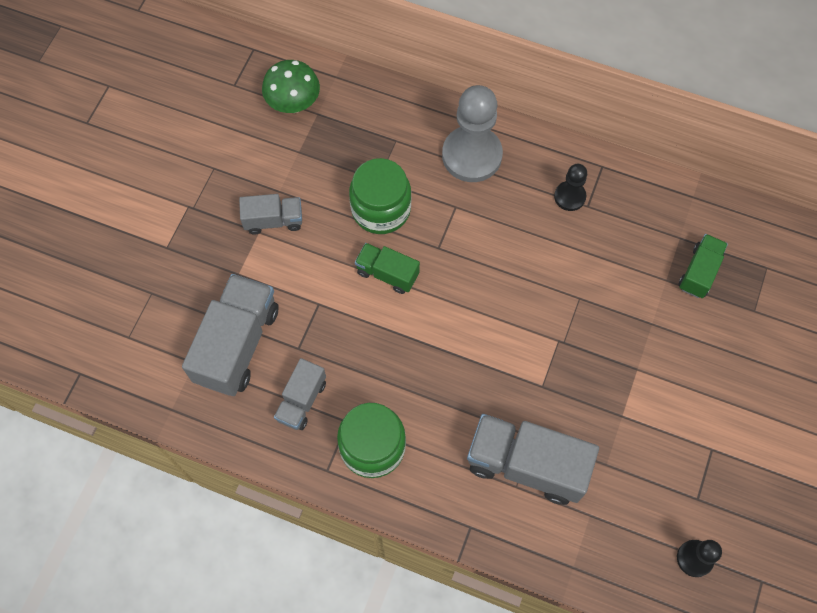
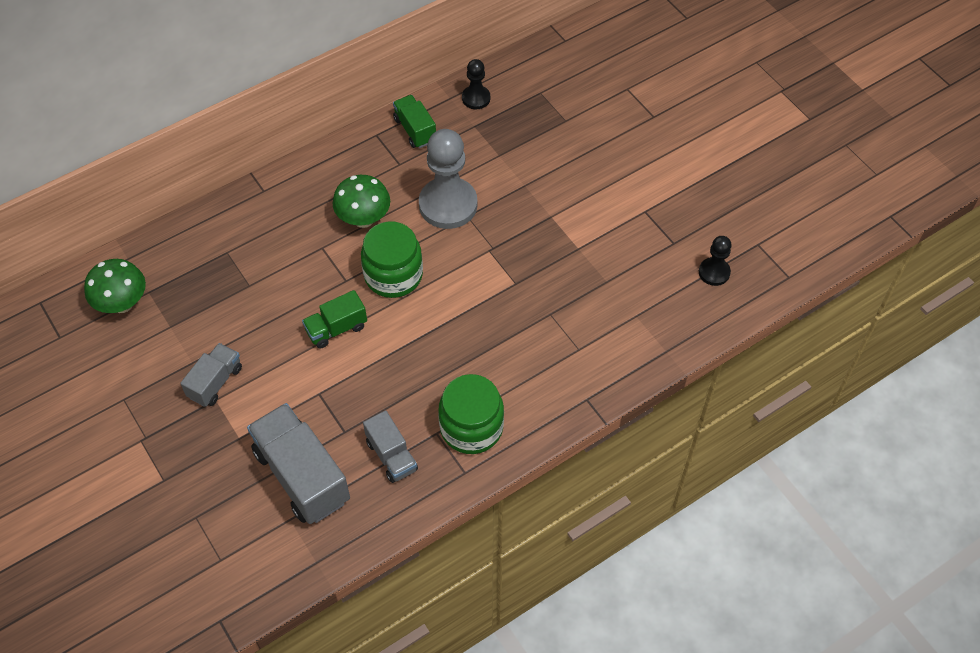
camera: 55 degrees left, 10 degrees down
green jar [349,158,411,234] -> green jar moved to [361,222,423,298]
grey pawn [442,85,503,182] -> grey pawn moved to [419,129,478,229]
grey truck [467,414,599,505] -> none
black pawn [554,164,587,211] -> black pawn moved to [462,59,490,109]
green truck [678,234,728,298] -> green truck moved to [393,95,436,148]
none -> green mushroom [333,175,390,228]

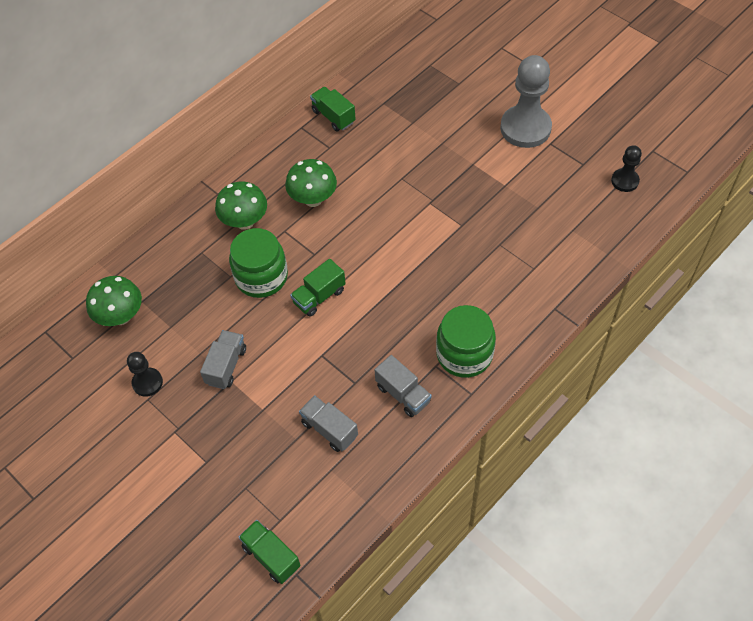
camera: 10 degrees left, 0 degrees up
grey truck [247,403,350,524] -> grey truck [299,395,358,452], size x0.56
green jar [361,222,423,298] -> green jar moved to [229,228,288,298]
grey pawn [419,129,478,229] -> grey pawn moved to [500,55,552,148]
black pawn [462,59,490,109] -> black pawn moved to [127,352,163,397]
none -> green mushroom [215,182,267,230]
none -> green truck [238,520,301,584]

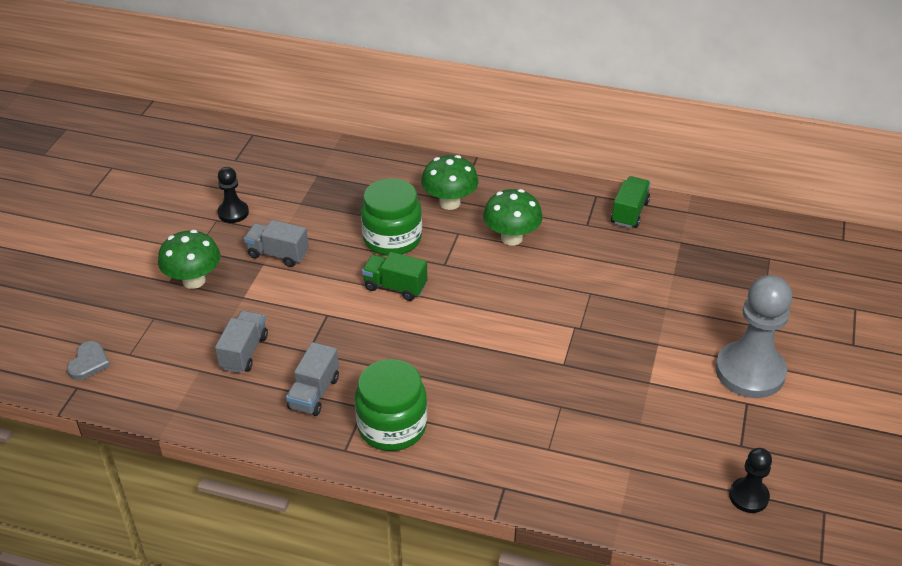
camera: 60 degrees right, 15 degrees down
green mushroom [86,276,142,326] -> green mushroom moved to [158,230,220,289]
grey truck [200,330,246,389] -> grey truck turned 150 degrees counterclockwise [244,220,309,267]
green truck [238,520,301,584] -> grey heart [67,341,110,380]

